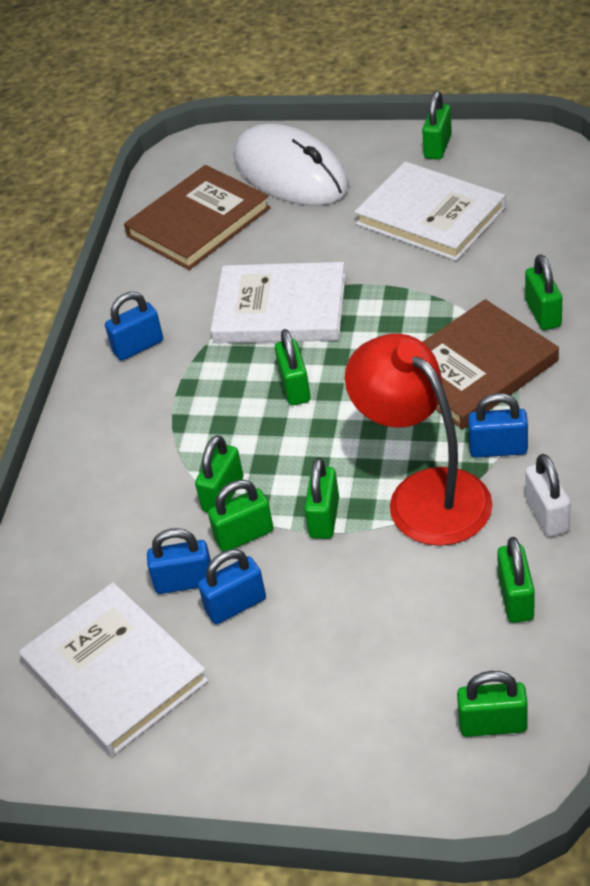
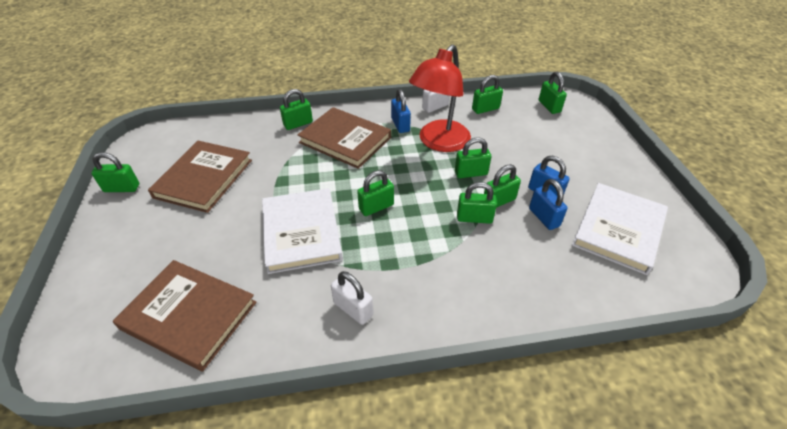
camera: 115 degrees left, 0 degrees up
blue padlock [105,292,163,361] -> white padlock [331,271,373,325]
green padlock [208,480,274,552] -> green padlock turned 75 degrees counterclockwise [484,164,521,208]
white mouse [234,123,349,206] -> none
white book [354,162,506,261] -> brown book [148,141,252,213]

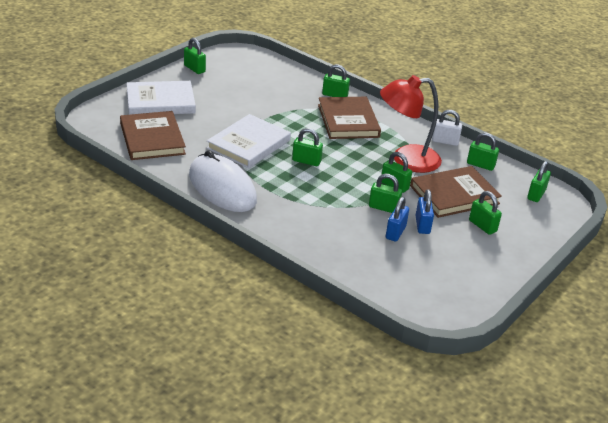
camera: 45 degrees right, 10 degrees down
brown book [148,141,252,213] -> brown book moved to [410,166,502,218]
white padlock [331,271,373,325] -> white mouse [189,150,257,212]
blue padlock [391,89,411,133] -> none
green padlock [457,182,497,224] -> green padlock moved to [469,191,502,235]
white book [572,183,668,275] -> white book moved to [127,81,196,115]

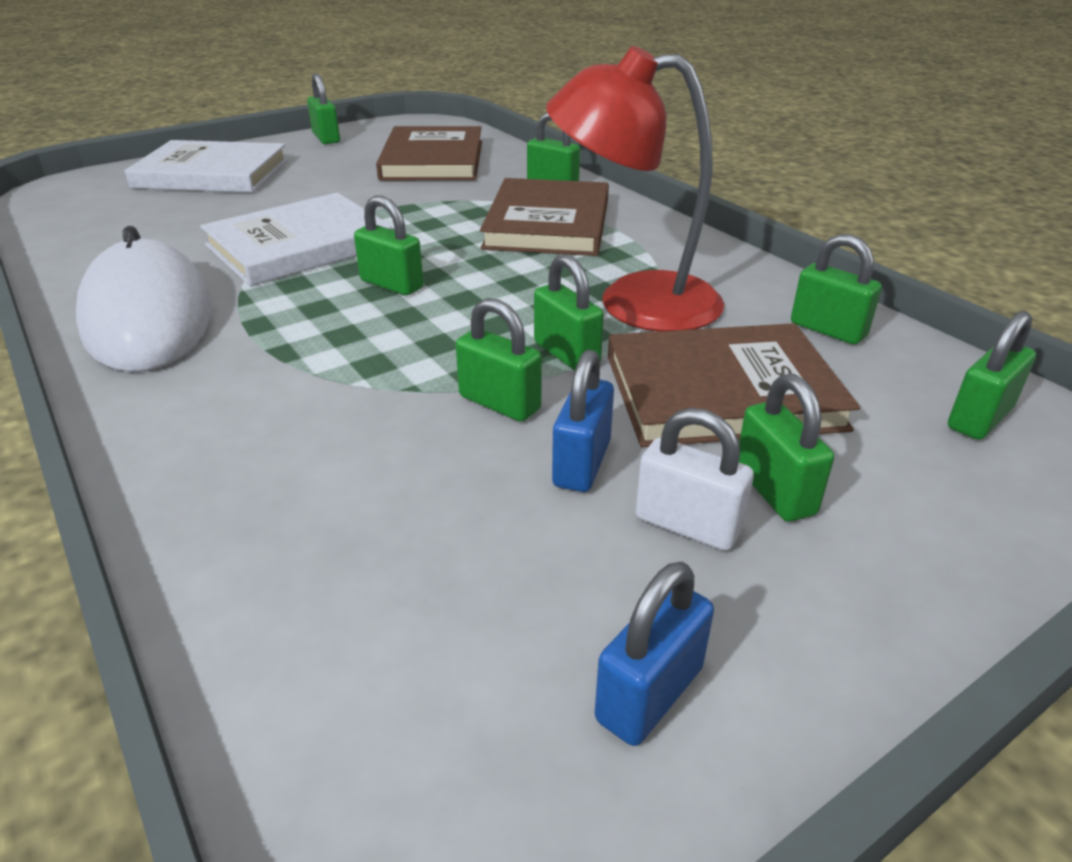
camera: 20 degrees right, 0 degrees up
brown book [120,111,186,160] -> brown book moved to [376,126,482,181]
blue padlock [386,197,409,242] -> blue padlock moved to [595,562,714,746]
white padlock [432,110,462,146] -> white padlock moved to [635,408,754,551]

